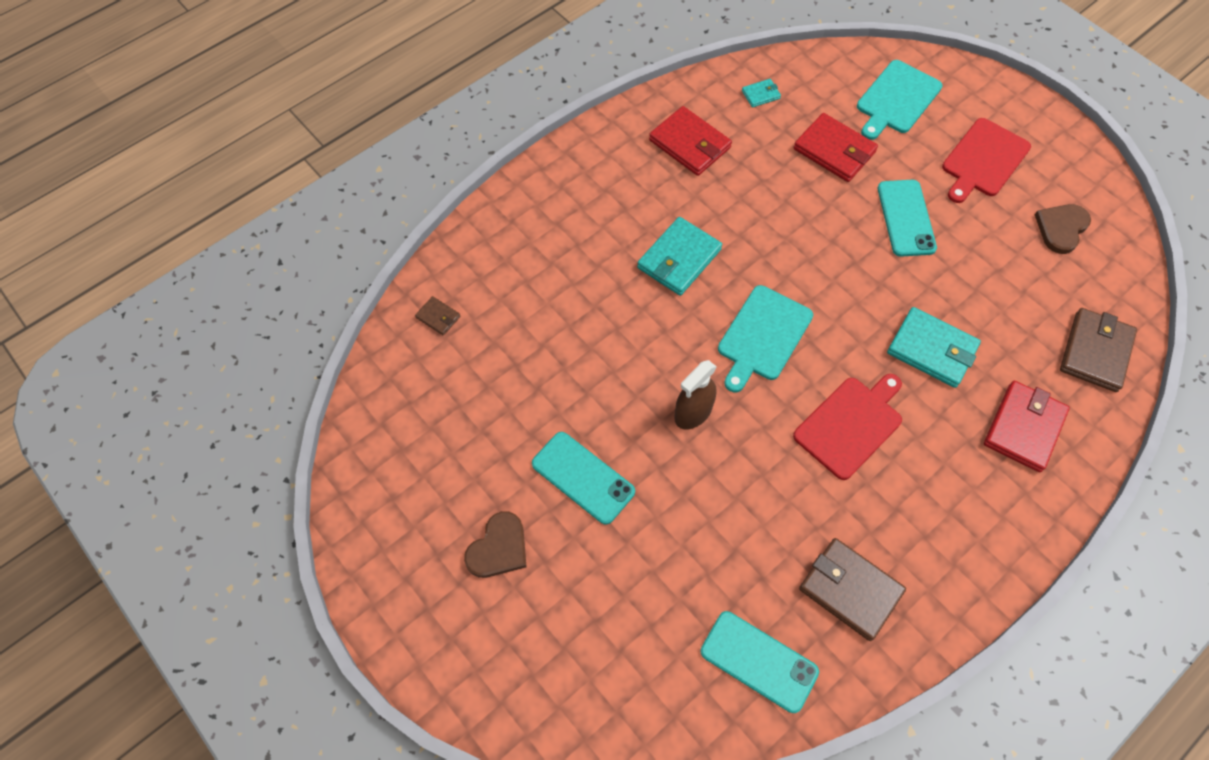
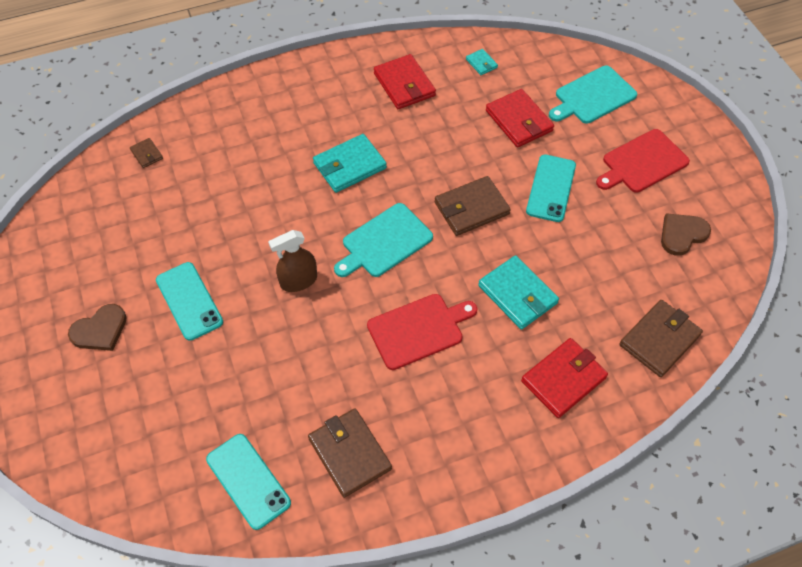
camera: 20 degrees right, 5 degrees down
turquoise wallet [742,79,781,108] -> turquoise wallet turned 60 degrees clockwise [466,49,498,75]
none -> brown wallet [435,176,511,236]

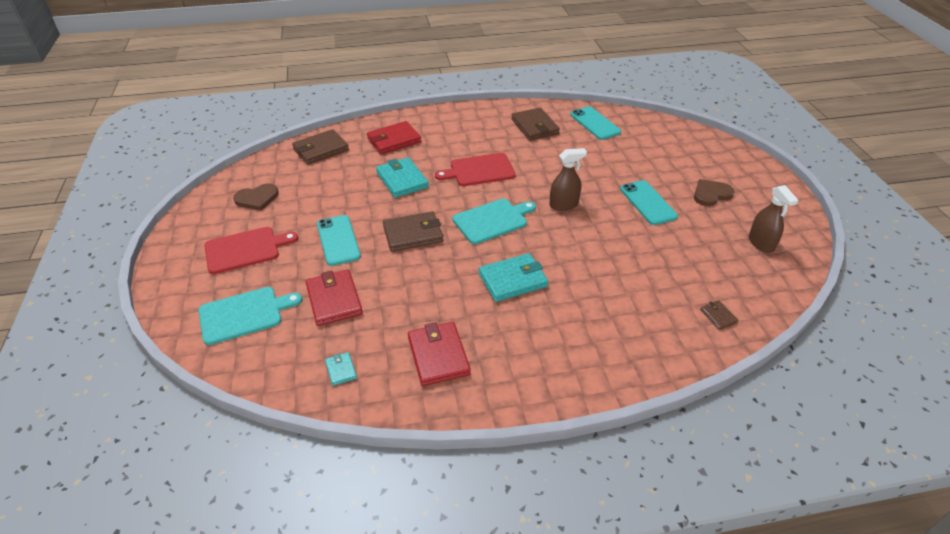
camera: 170 degrees left, 15 degrees down
turquoise phone [526,154,576,222] -> turquoise phone turned 45 degrees counterclockwise [317,215,361,266]
none -> brown spray bottle [749,185,799,253]

